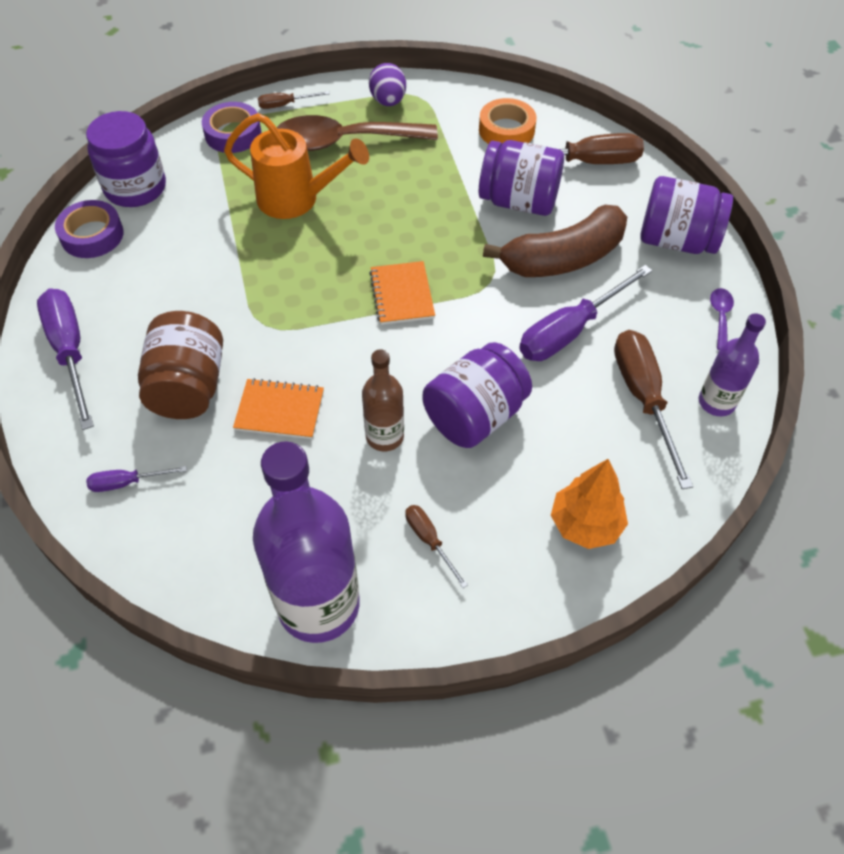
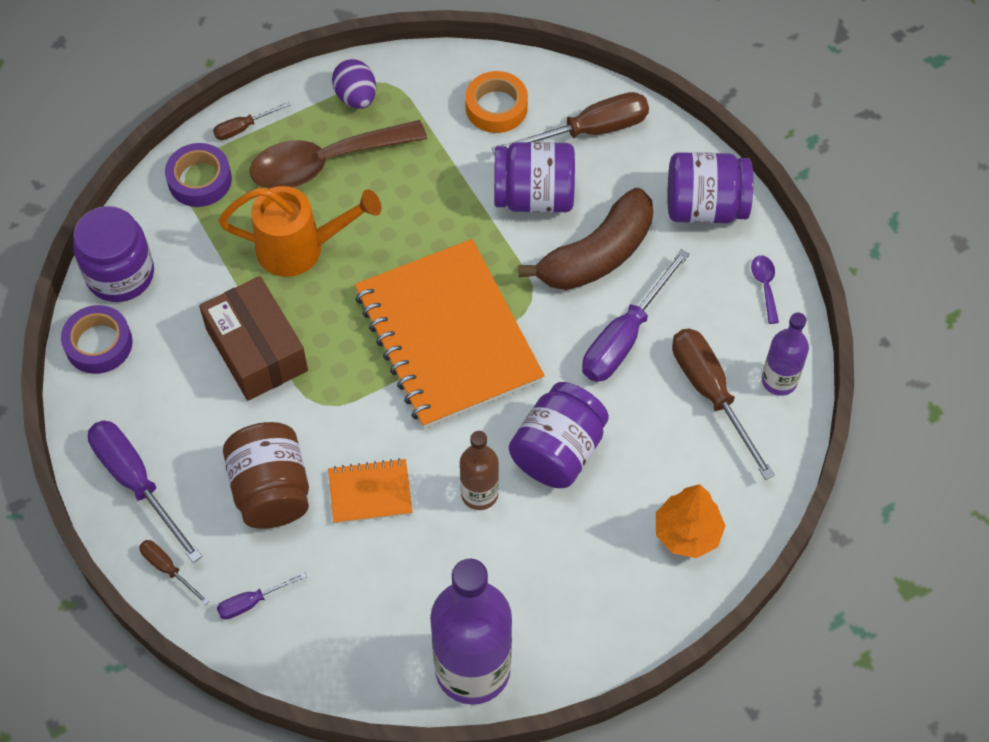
camera: 15 degrees left, 5 degrees up
orange notebook [369,261,435,325] -> orange notebook [355,239,544,429], size x2.31
brown screwdriver [405,505,468,588] -> brown screwdriver moved to [139,540,209,605]
none -> brown box [199,276,308,401]

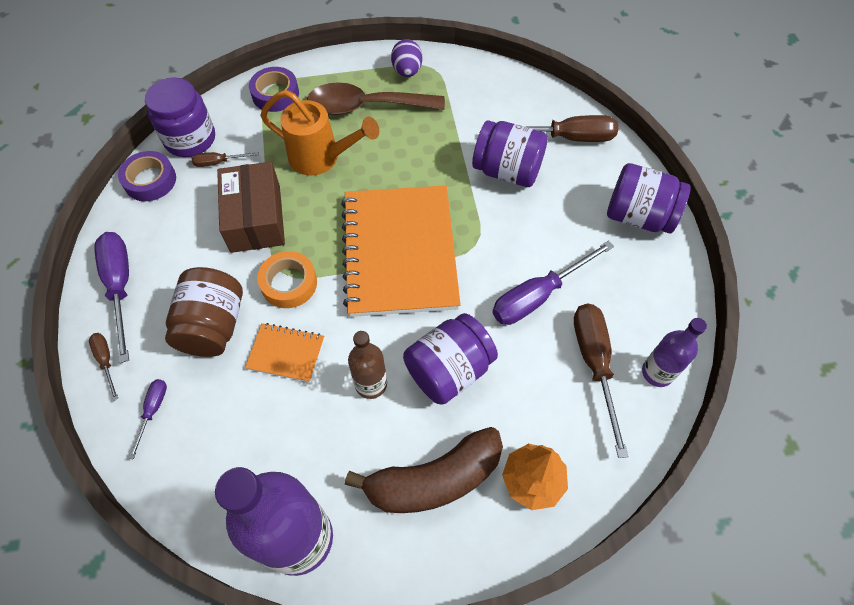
camera: 20 degrees right, 0 degrees up
brown screwdriver [213,102,290,140] -> brown screwdriver moved to [191,152,259,167]
purple screwdriver [217,572,307,619] -> purple screwdriver turned 105 degrees clockwise [129,379,167,460]
orange tape [465,71,528,133] -> orange tape moved to [257,251,317,308]
brown banana [518,188,653,290] -> brown banana moved to [345,427,503,513]
purple spoon [751,255,779,324] -> none

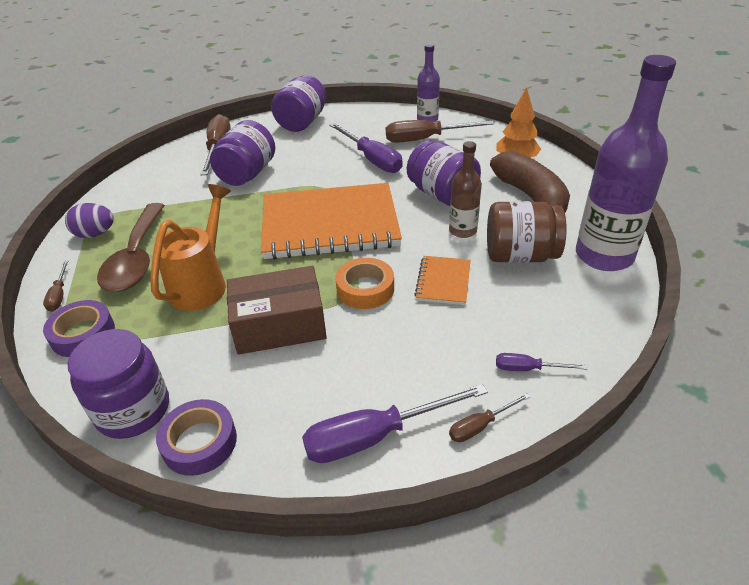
camera: 90 degrees left, 20 degrees down
brown jar [165,267,243,357] -> brown jar moved to [487,201,566,263]
brown screwdriver [191,152,259,167] -> brown screwdriver moved to [43,261,68,312]

